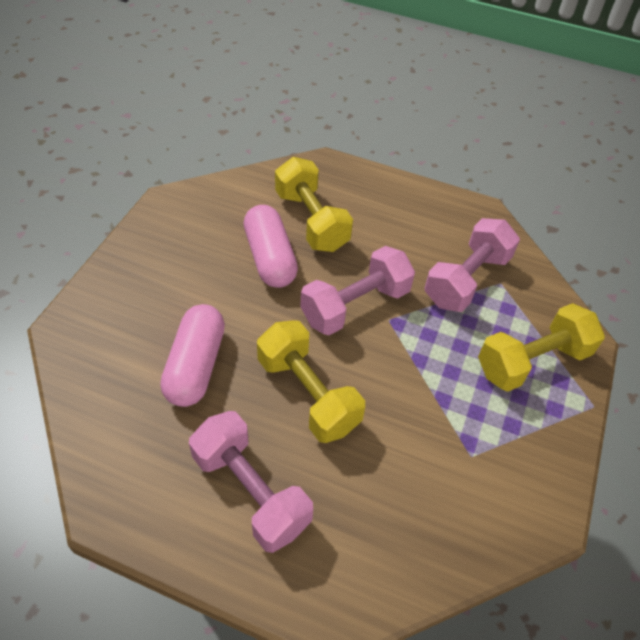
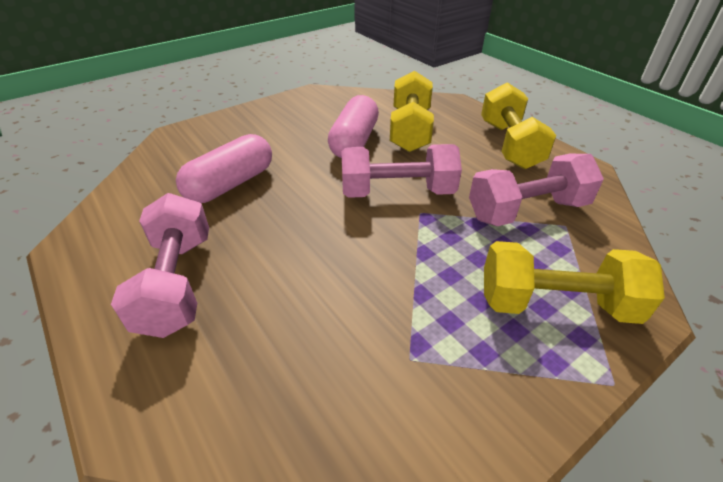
camera: 35 degrees right, 10 degrees down
yellow dumbbell [257,320,365,443] -> yellow dumbbell moved to [481,82,556,169]

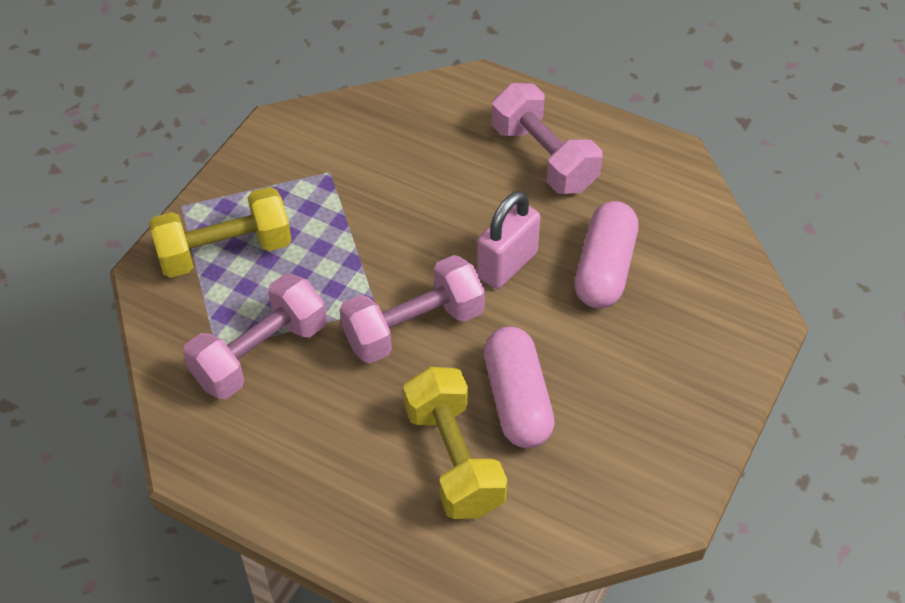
camera: 155 degrees right, 10 degrees up
yellow dumbbell [481,82,556,169] -> none
none -> pink padlock [477,191,540,289]

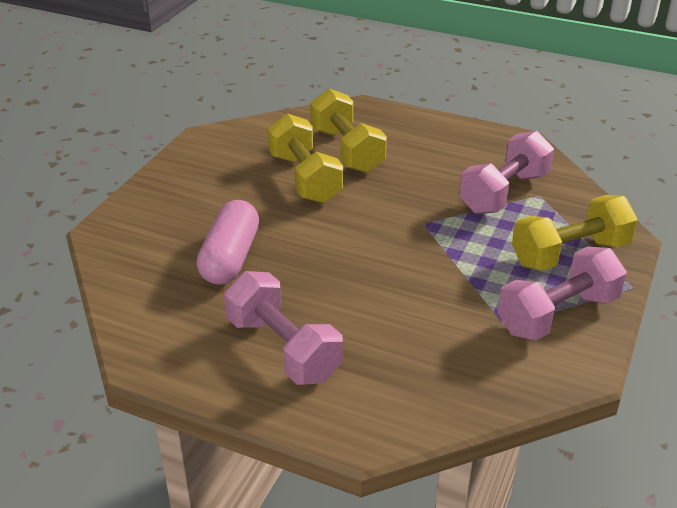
camera: 175 degrees right, 15 degrees down
pink dumbbell [340,255,485,364] -> pink dumbbell moved to [498,247,627,341]
pink padlock [477,191,540,289] -> none
pink capsule [484,326,555,448] -> yellow dumbbell [267,113,343,203]

